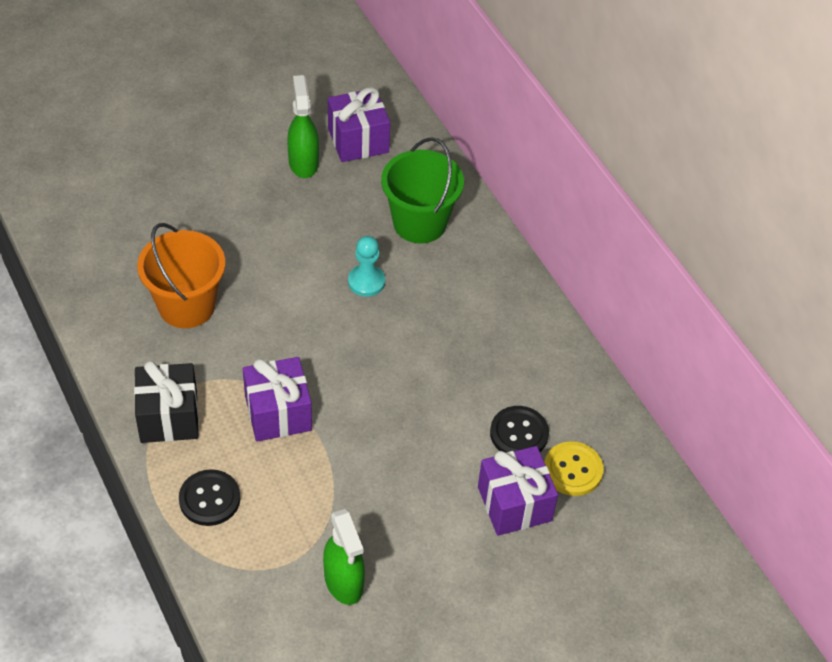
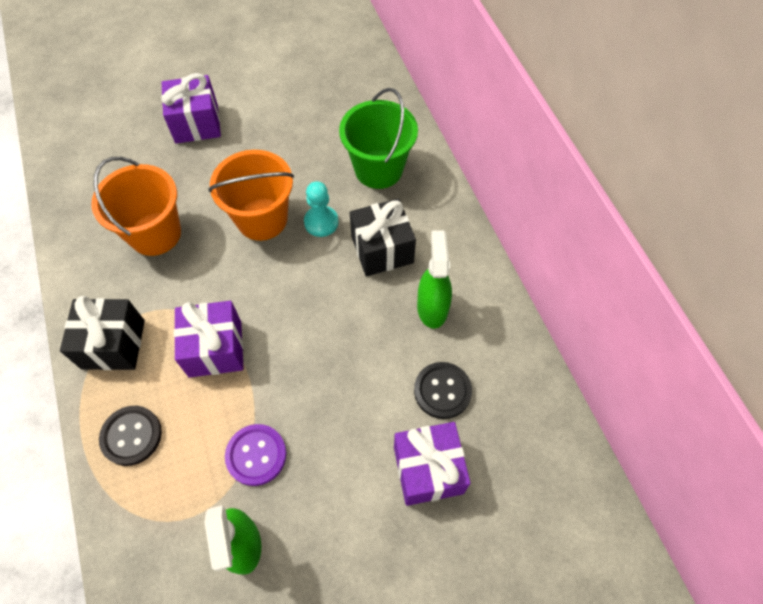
camera: 10 degrees right, 10 degrees up
green spray bottle [287,75,319,178] -> green spray bottle moved to [417,230,452,329]
purple gift [328,87,390,162] -> purple gift moved to [161,73,221,143]
yellow button [544,441,604,496] -> none
none -> orange bucket [208,150,294,241]
none -> purple button [225,424,287,486]
none -> black gift [350,199,416,276]

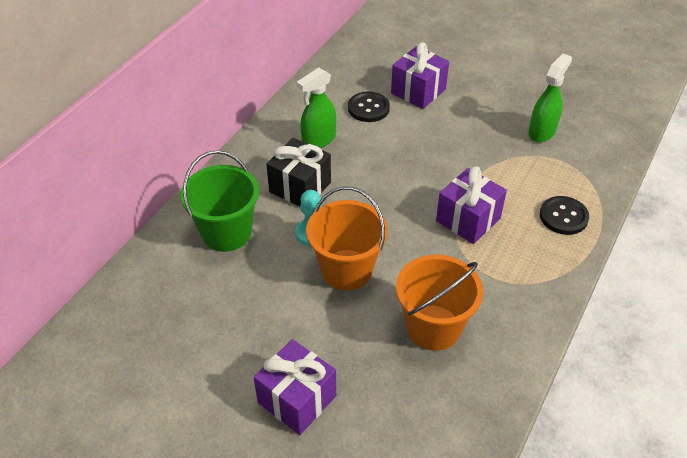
camera: 130 degrees left, 15 degrees down
black gift [60,296,145,370] -> none
purple button [225,424,287,486] -> none

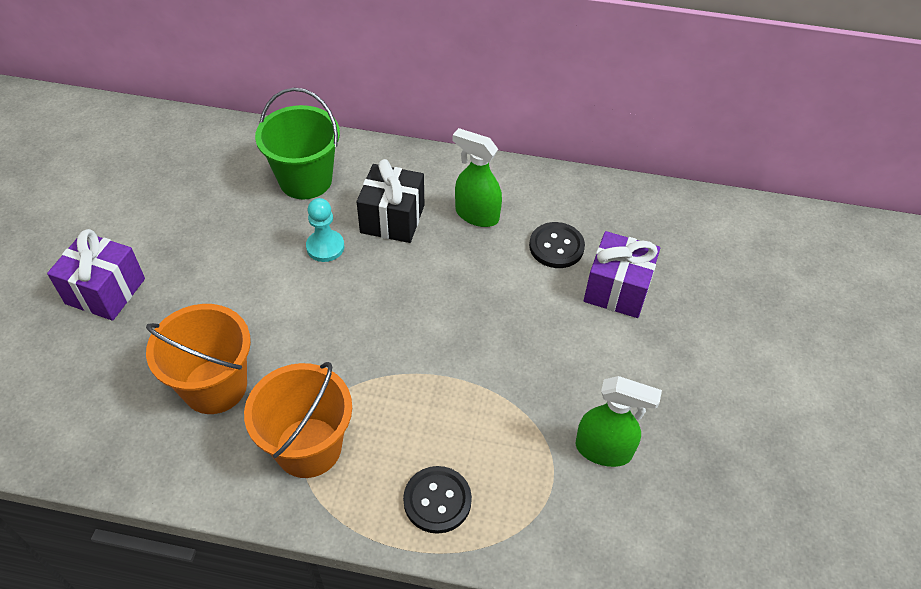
camera: 70 degrees right, 5 degrees up
orange bucket [306,186,388,290] -> orange bucket moved to [244,362,352,478]
purple gift [436,166,507,244] -> none

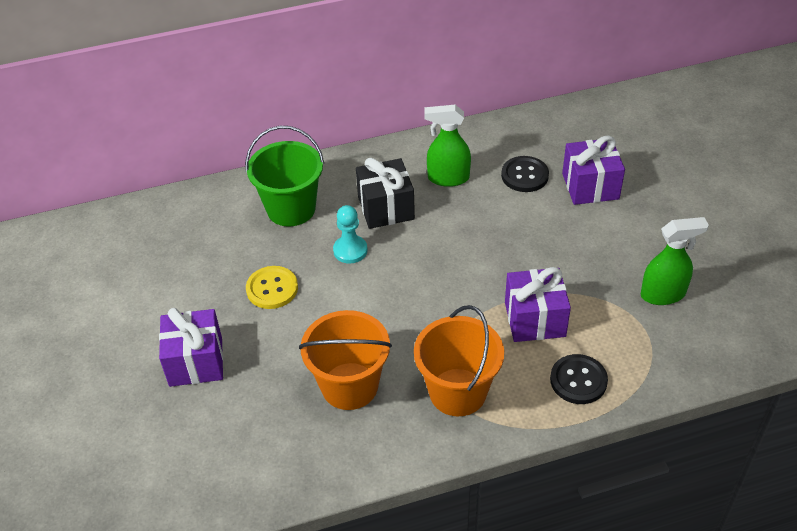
camera: 25 degrees left, 5 degrees down
none -> yellow button [246,266,298,309]
none -> purple gift [505,267,571,342]

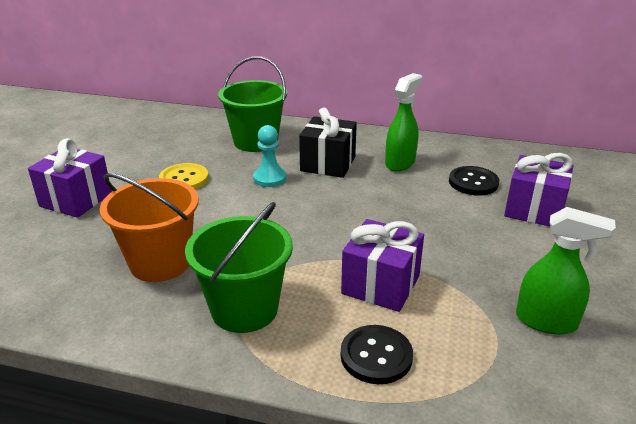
camera: 30 degrees right, 15 degrees down
orange bucket [414,305,504,416] -> green bucket [185,202,293,333]
green spray bottle [424,105,471,187] -> green spray bottle turned 90 degrees clockwise [385,73,422,171]

